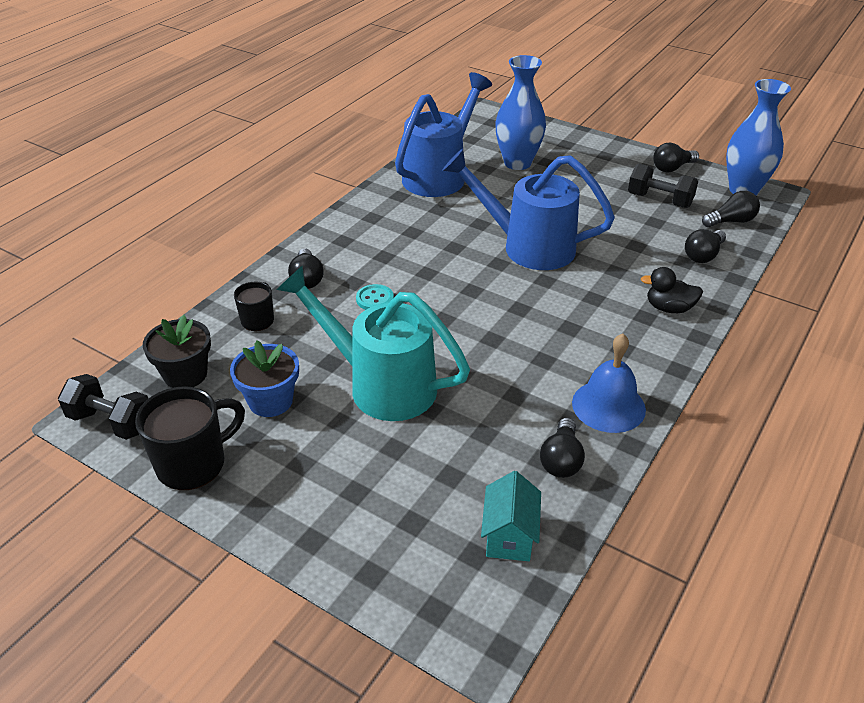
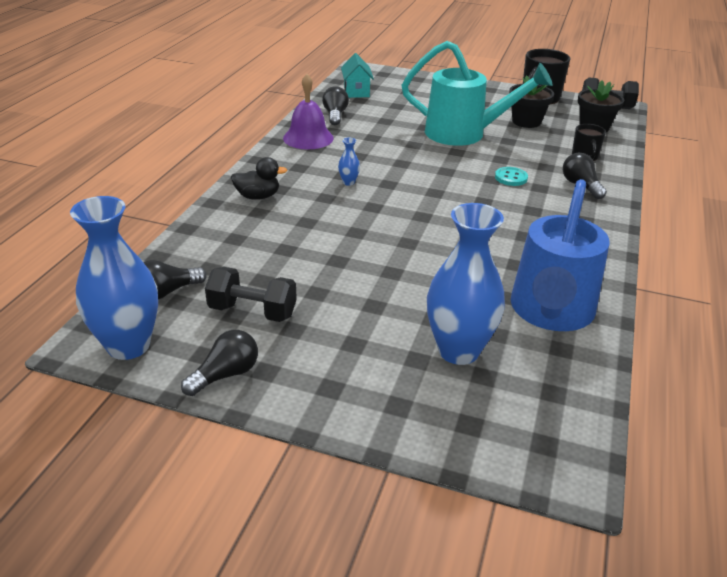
camera: 165 degrees right, 5 degrees down
blue flower pot [230,341,299,417] -> black flower pot [509,75,554,128]
blue watering can [442,149,615,270] -> none
blue bell [572,334,646,433] -> purple bell [283,74,334,149]
black light bulb [685,229,726,263] -> none
none -> blue vase [338,138,360,186]

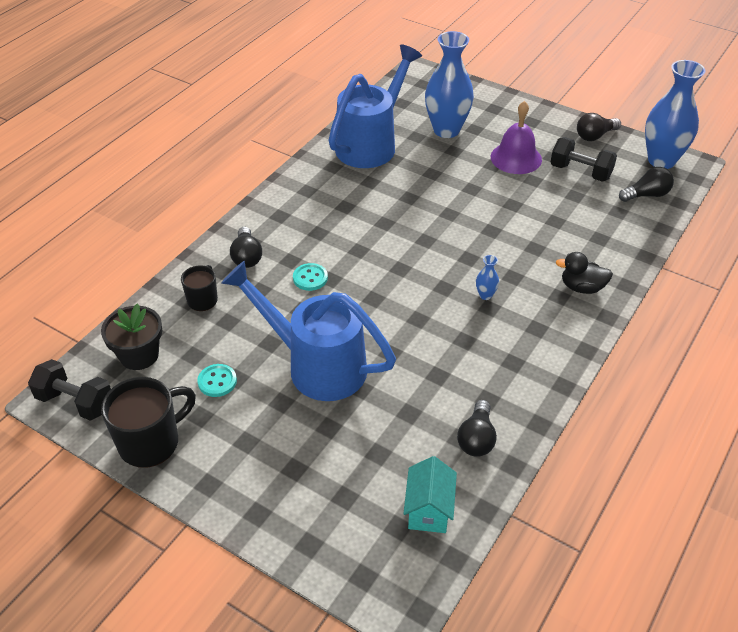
camera: 165 degrees left, 10 degrees up
purple bell [283,74,334,149] -> purple bell moved to [491,101,542,174]
turquoise watering can [402,41,552,146] -> blue watering can [221,261,396,401]
black flower pot [509,75,554,128] -> turquoise button [197,364,237,397]

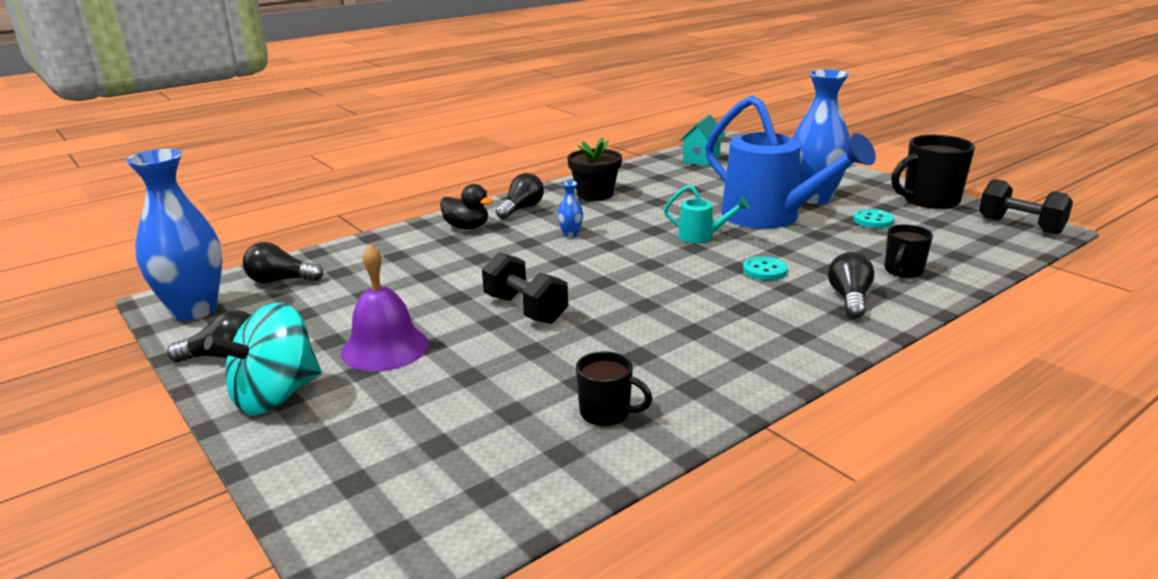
camera: 160 degrees left, 20 degrees down
black flower pot [101,303,162,370] -> black flower pot moved to [567,137,622,201]
blue watering can [329,44,422,168] -> black mug [576,351,653,426]
blue vase [425,31,474,138] -> blue vase moved to [793,69,850,204]
black light bulb [457,400,497,457] -> black light bulb moved to [496,173,544,219]
black dumbbell [550,137,617,182] -> black dumbbell moved to [482,252,568,324]
none -> turquoise spinning top [204,303,321,415]
none -> turquoise watering can [664,185,750,243]

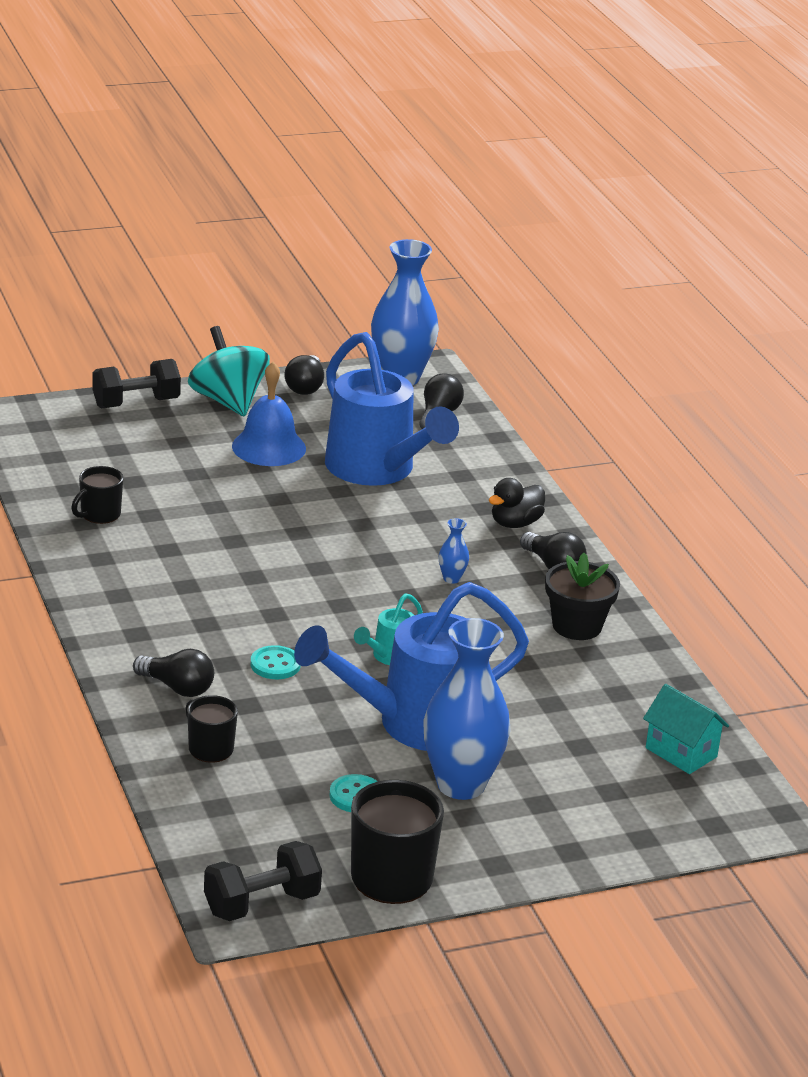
camera: 105 degrees right, 5 degrees up
purple bell [341,245,429,371] -> blue bell [232,362,306,466]
black dumbbell [482,252,568,324] -> black dumbbell moved to [93,359,181,409]
none -> blue watering can [325,332,459,486]

